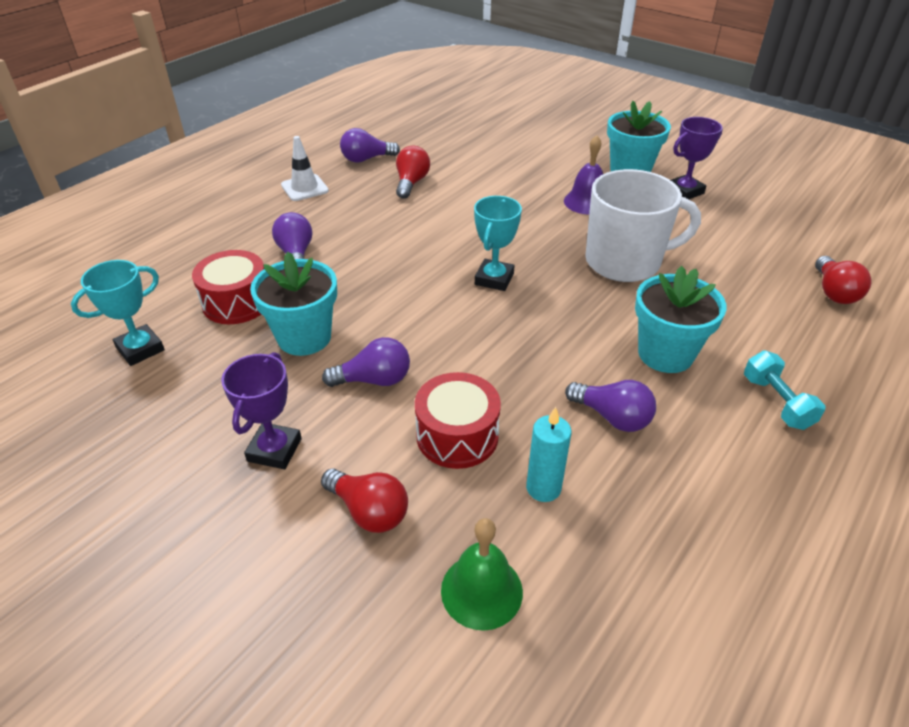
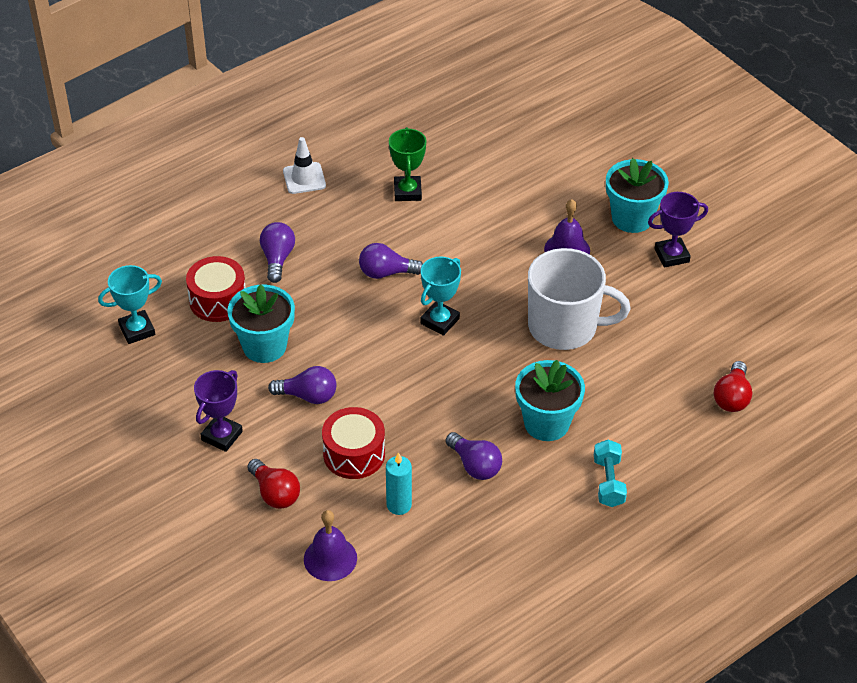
camera: 15 degrees right, 5 degrees up
purple light bulb [340,128,400,163] -> purple light bulb moved to [359,243,423,279]
red light bulb [396,146,430,199] -> green trophy [389,127,426,201]
green bell [441,518,523,631] -> purple bell [304,510,357,581]

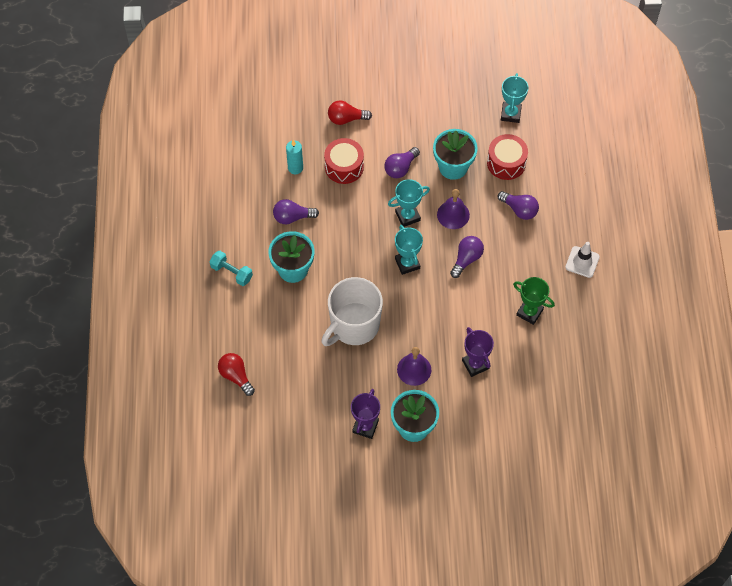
camera: 125 degrees right, 15 degrees up
purple trophy [194,370,243,452] -> purple trophy moved to [462,327,494,377]
purple bell [304,510,357,581] -> purple bell moved to [437,189,470,229]
none -> turquoise trophy [388,179,430,227]

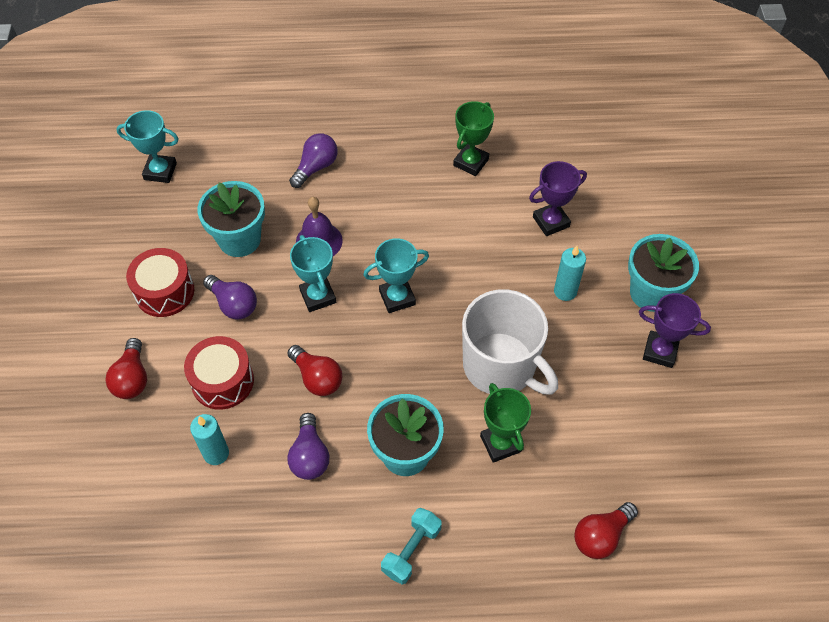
camera: 90 degrees left, 5 degrees down
purple bell [397,347,431,386] -> turquoise candle [554,246,586,301]
purple light bulb [450,236,484,278] -> none
red drum [487,134,528,180] -> red drum moved to [126,248,194,317]
white traffic cone [565,242,600,278] -> none
none -> red light bulb [287,345,342,396]
none -> green trophy [480,383,531,463]

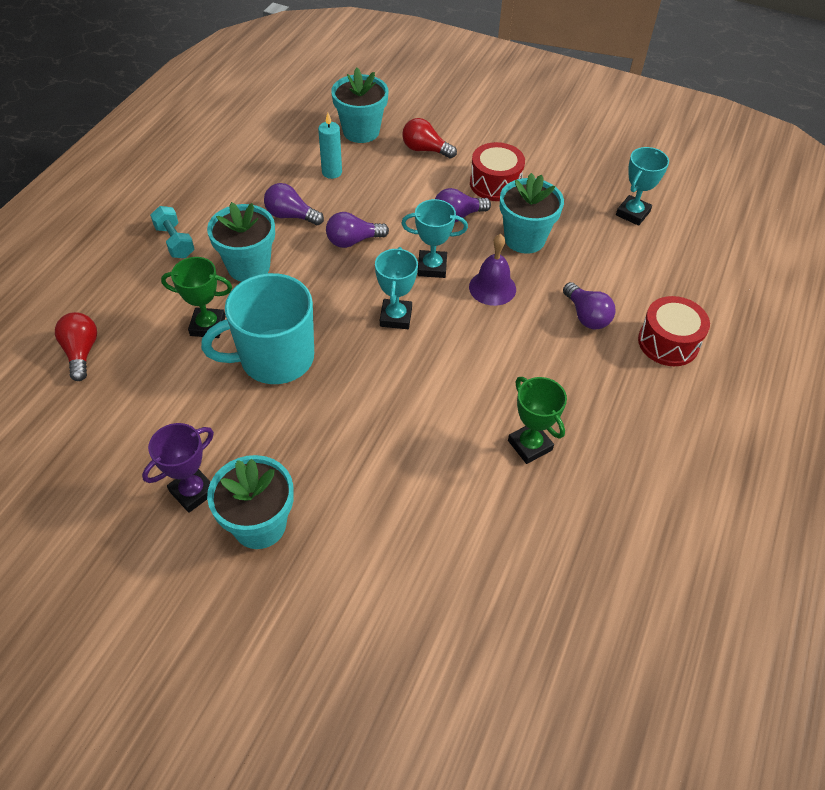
camera: 115 degrees right, 5 degrees down
red drum [184,336,254,410] -> red drum moved to [638,296,710,366]
red light bulb [287,345,342,396] -> purple light bulb [326,212,389,248]
white mug [462,289,558,395] -> turquoise mug [201,273,314,384]
purple trophy [529,161,587,236] -> none
turquoise candle [554,246,586,301] -> none
none -> turquoise flower pot [331,68,388,143]

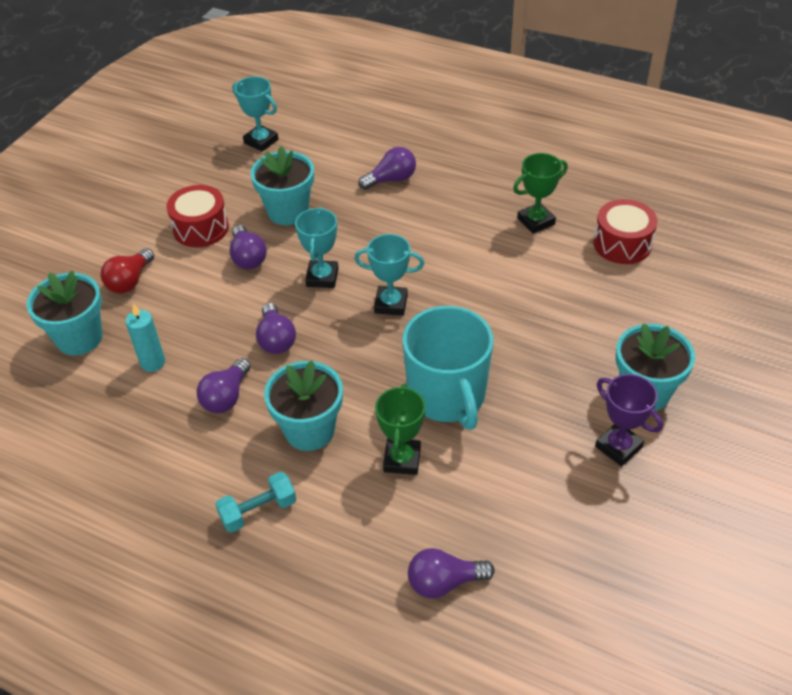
camera: 85 degrees left, 5 degrees down
red light bulb [55,312,97,381] -> purple light bulb [408,548,495,598]
purple bell [469,234,516,306] -> none
red drum [638,296,710,366] -> red drum moved to [594,199,658,264]

